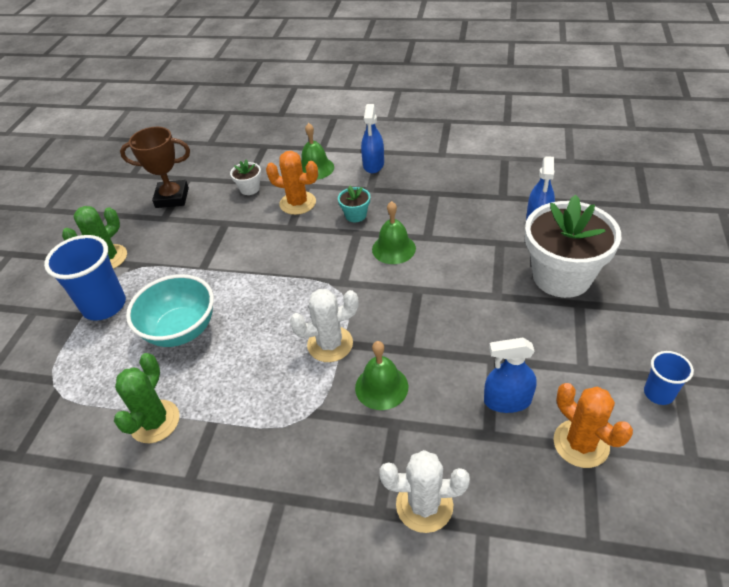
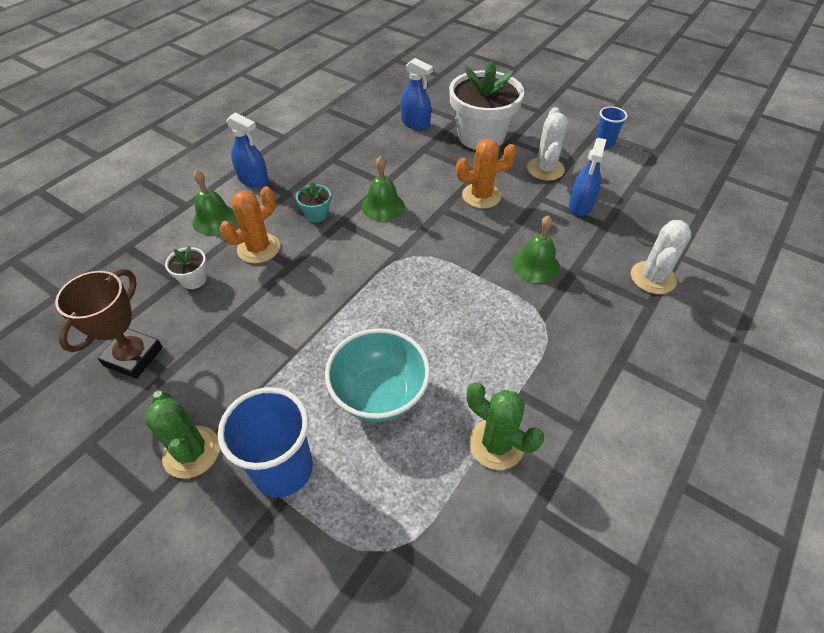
camera: 70 degrees left, 5 degrees up
white cactus [290,289,359,362] -> white cactus moved to [527,107,568,181]
orange cactus [553,383,633,468] -> orange cactus moved to [456,139,517,209]

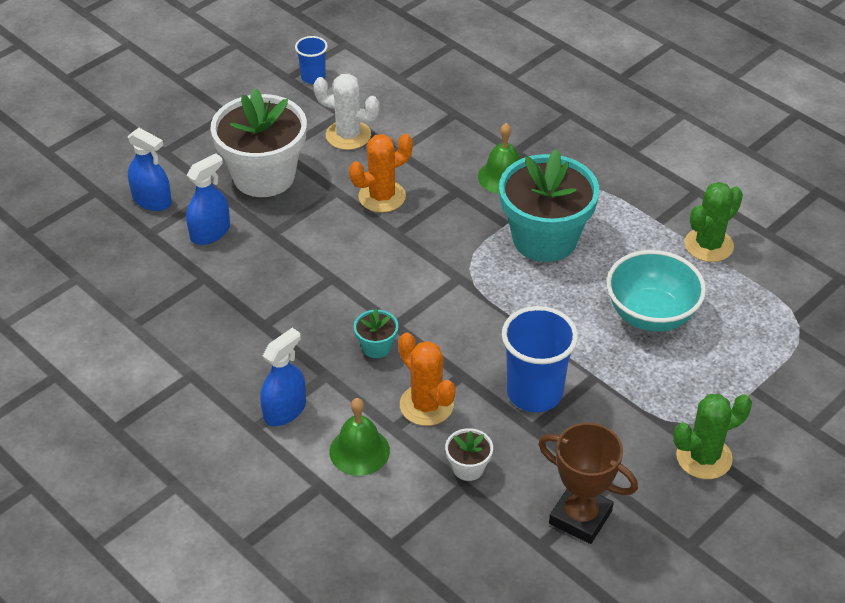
camera: 80 degrees left, 5 degrees down
blue cup [218,387,313,497] -> blue cup moved to [502,306,578,412]
green bell [362,156,405,221] -> none
orange cactus [456,139,517,209] -> orange cactus turned 60 degrees clockwise [349,134,413,213]
blue spray bottle [569,138,607,216] -> blue spray bottle moved to [128,128,172,211]
white cactus [631,220,692,294] -> none
none -> turquoise flower pot [499,149,599,262]

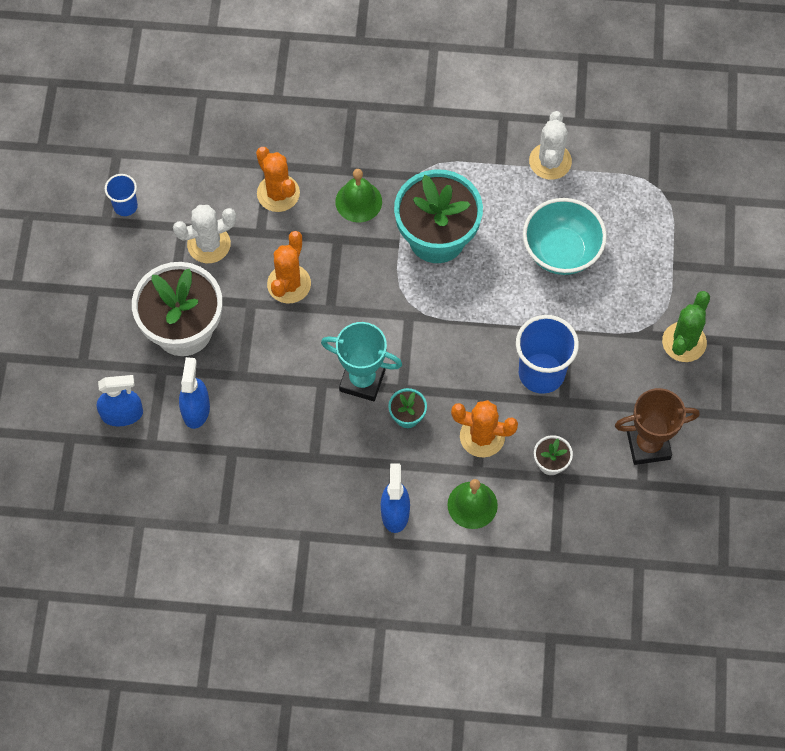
camera: 40 degrees left, 20 degrees up
green cactus [685,182,743,262] -> white cactus [529,111,572,180]
none -> orange cactus [256,147,300,212]
none -> turquoise trophy [321,322,402,401]

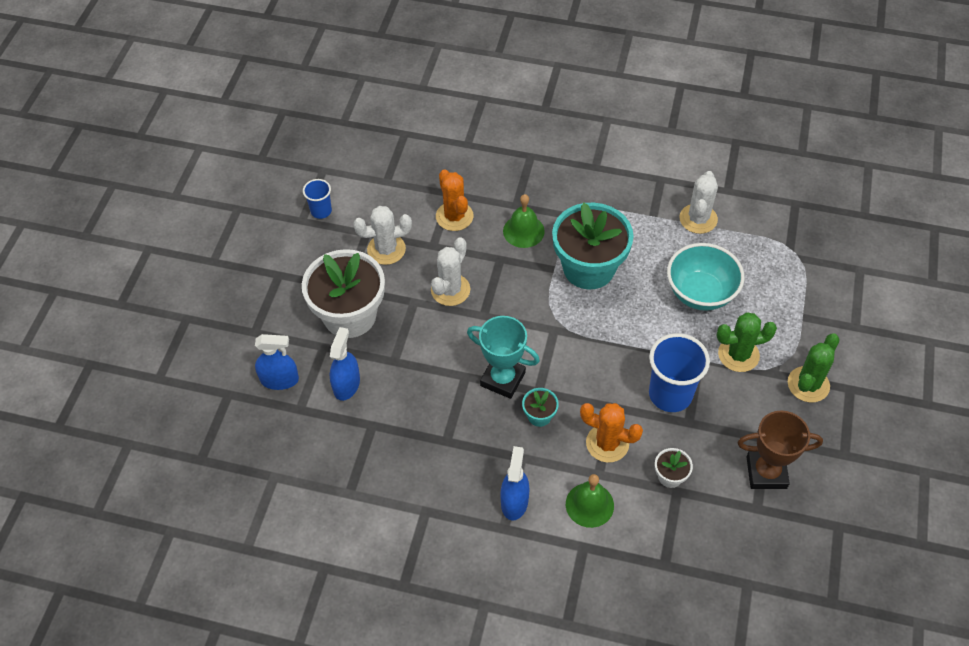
camera: 10 degrees right, 10 degrees down
orange cactus [267,231,311,304] -> white cactus [431,237,470,306]
none -> green cactus [717,312,777,372]

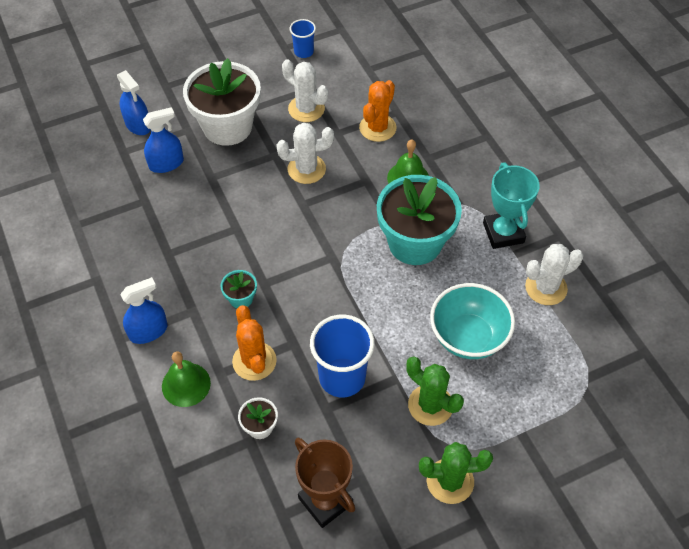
camera: 50 degrees right, 0 degrees up
turquoise trophy [467,316,540,399] -> turquoise trophy moved to [483,163,540,249]

